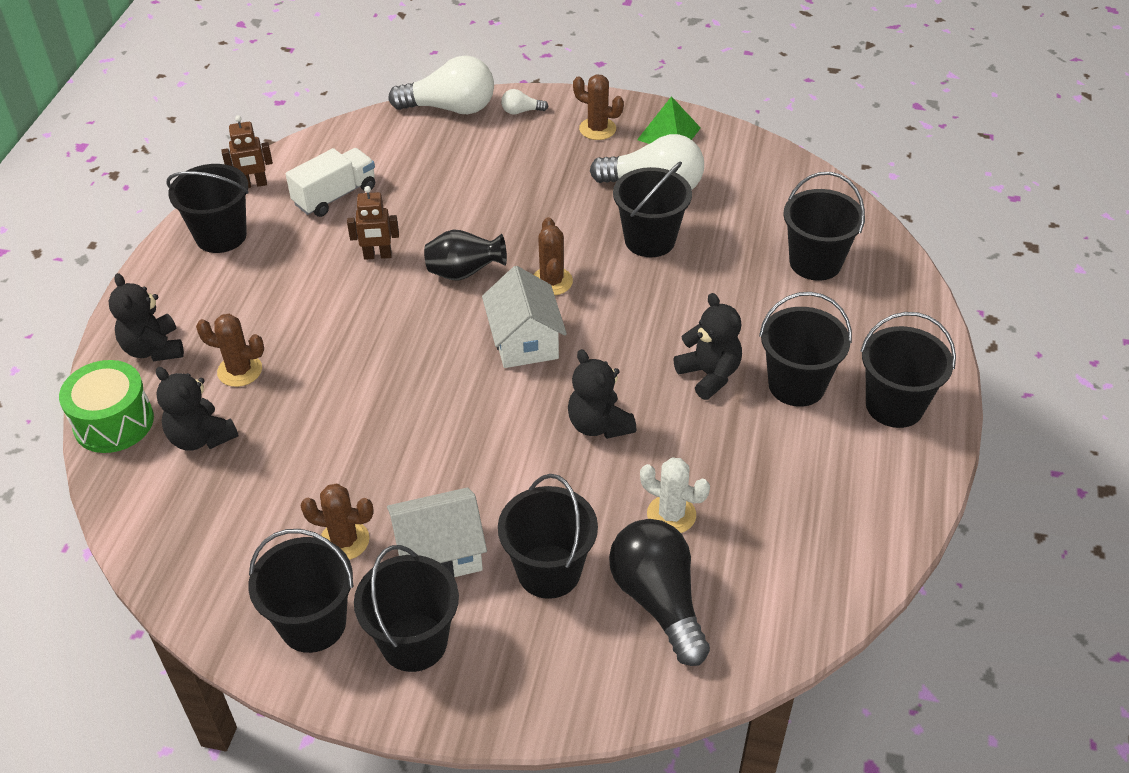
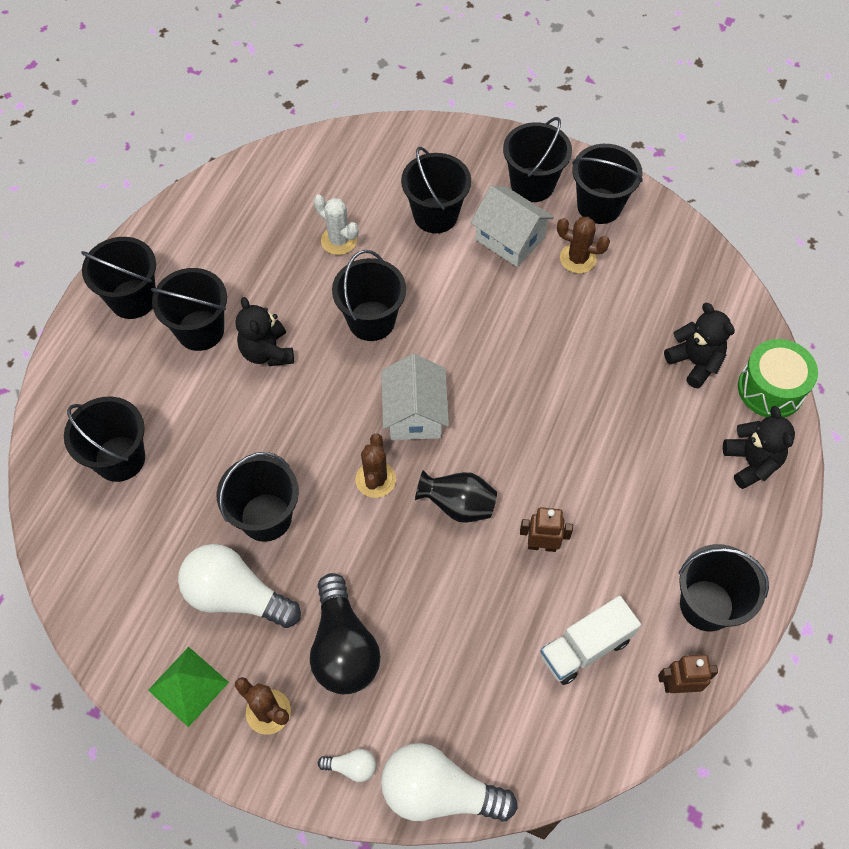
camera: 170 degrees left, 15 degrees up
brown cactus [196,314,264,387] -> none
white house [387,487,487,577] -> white house turned 45 degrees clockwise [470,186,554,267]
black teddy bear [568,349,637,439] -> black bucket [332,250,406,341]
black light bulb [609,519,710,666] -> black light bulb moved to [310,573,380,694]

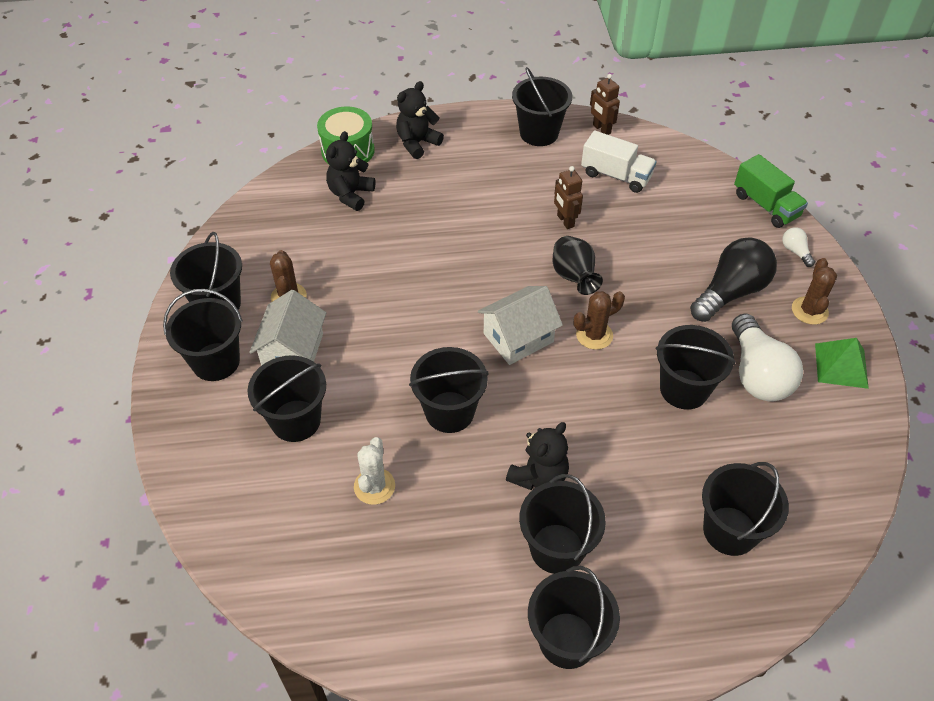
camera: 120 degrees left, 10 degrees down
white light bulb [381,743,517,822] -> green truck [734,154,808,228]

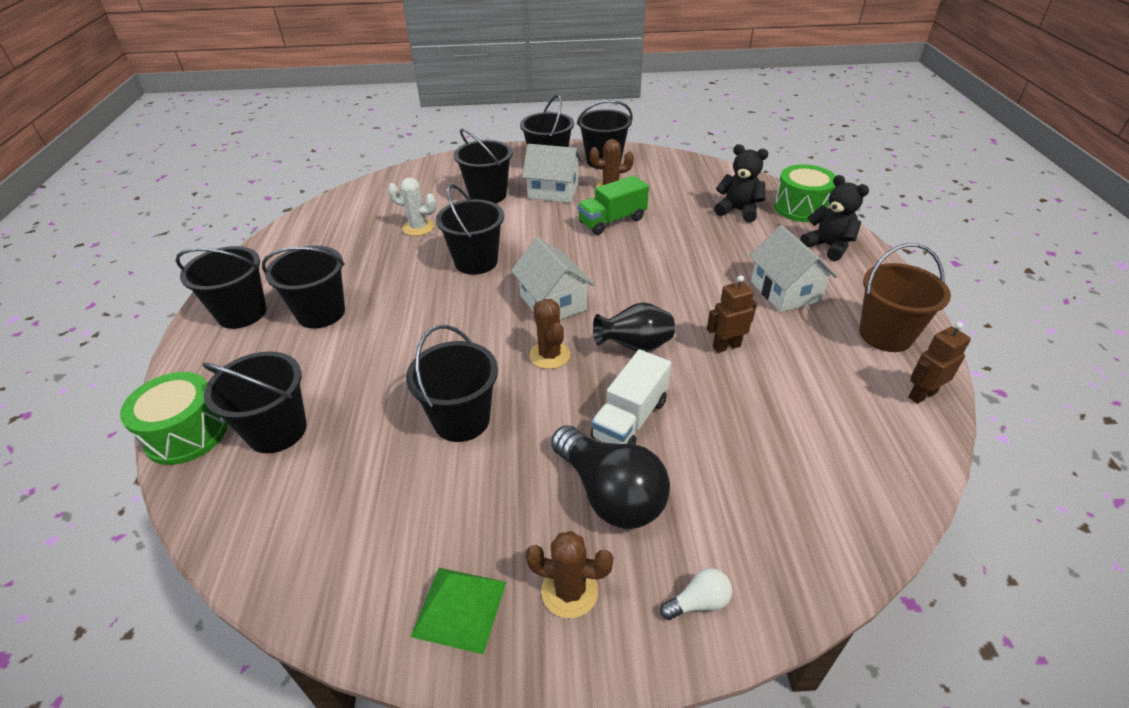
camera: 95 degrees right, 10 degrees down
black teddy bear [506,422,569,490] -> none
black bucket [512,67,572,146] -> brown bucket [859,243,951,352]
white truck [581,130,657,193] -> white truck moved to [591,349,671,445]
white light bulb [732,313,803,401] -> none
green truck [734,154,808,228] -> green truck moved to [577,176,649,235]
none -> green drum [120,372,228,465]
none -> white house [749,225,838,312]

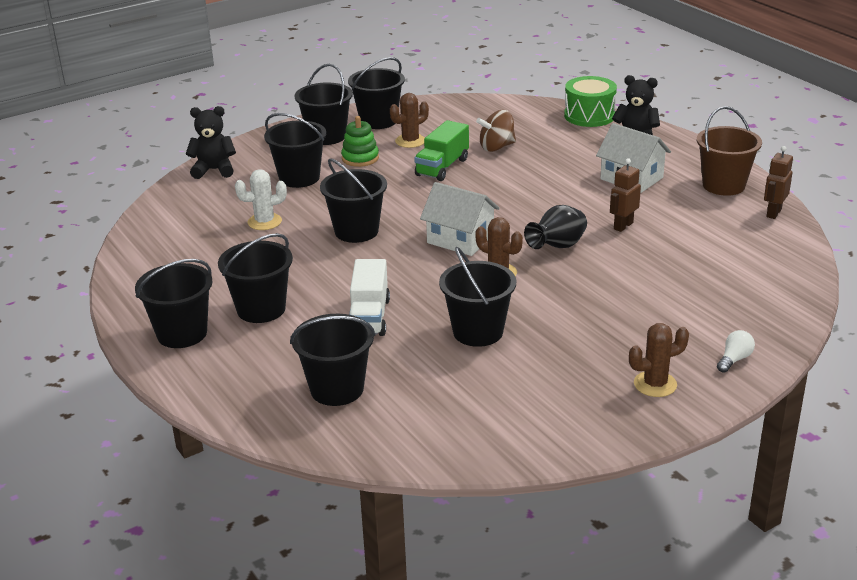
camera: 30 degrees left, 10 degrees down
green drum [120,372,228,465] -> none
green pyramid [411,568,506,654] -> none
white house [522,144,582,203] -> green stacking toy [341,116,379,167]
black light bulb [551,425,670,529] -> none
white truck [591,349,671,445] -> white truck moved to [349,259,390,336]
black teddy bear [714,144,768,223] -> black teddy bear moved to [186,106,236,179]
none -> brown spinning top [476,110,516,152]

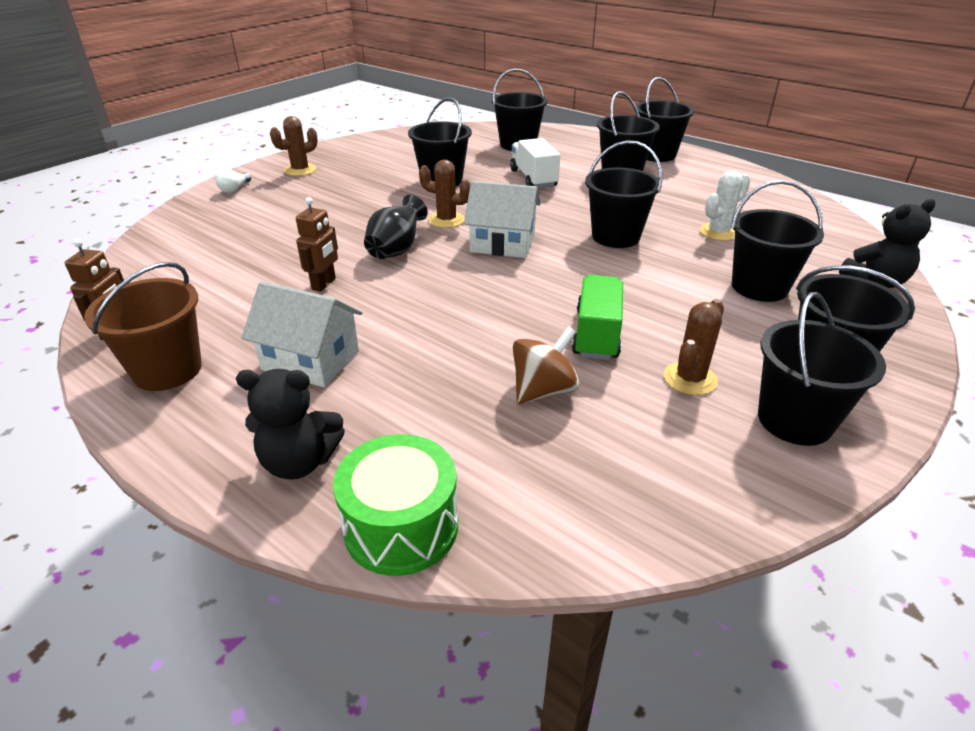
camera: 160 degrees right, 5 degrees up
green stacking toy [341,116,379,167] -> none

